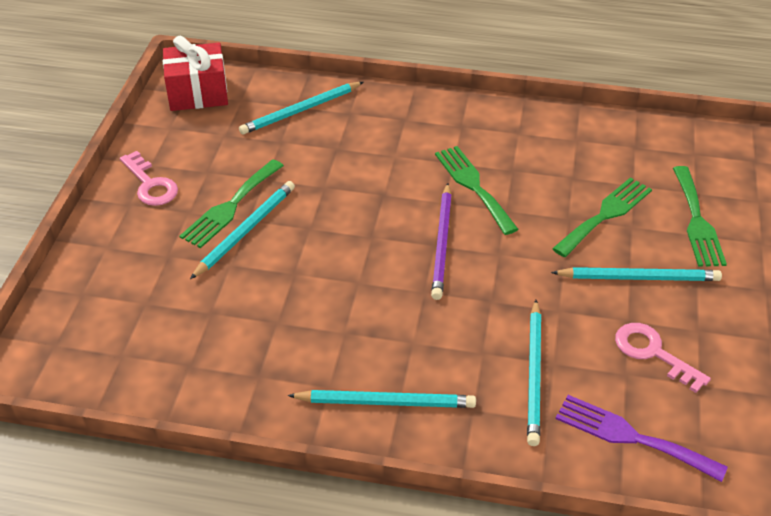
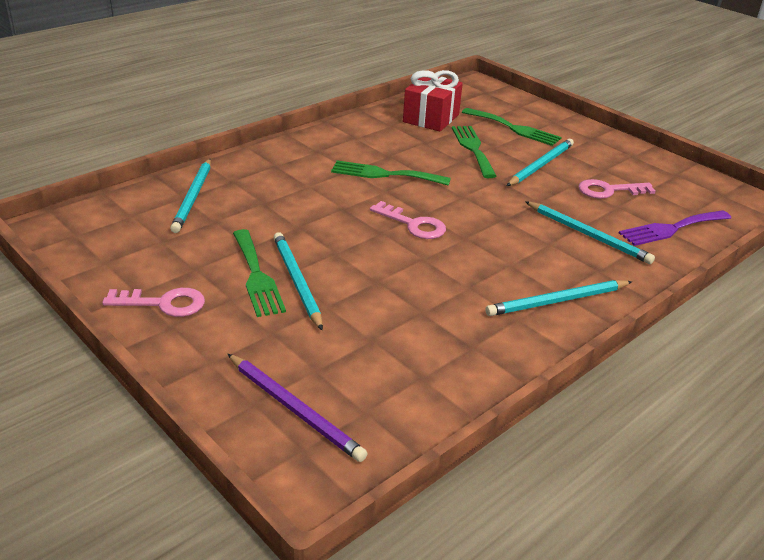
camera: 55 degrees left, 10 degrees down
red gift [163,36,228,111] -> red gift moved to [403,70,463,132]
turquoise pencil [288,390,476,408] -> turquoise pencil turned 150 degrees counterclockwise [485,280,632,316]
purple pencil [431,183,452,300] -> purple pencil moved to [228,354,368,462]
none -> pink key [370,201,446,239]

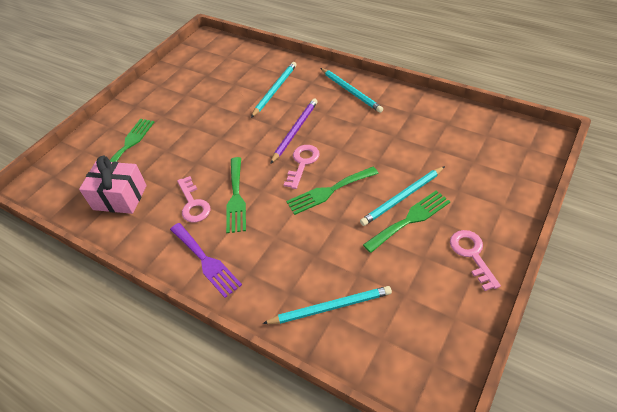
camera: 100 degrees left, 15 degrees up
purple pencil [228,354,368,462] -> purple pencil moved to [270,99,318,164]
red gift [403,70,463,132] -> pink gift [79,156,147,214]
green fork [452,126,496,178] -> green fork moved to [286,166,379,215]
turquoise pencil [507,139,574,186] -> none
pink key [578,179,656,199] -> pink key moved to [177,176,210,222]
purple fork [619,210,731,246] -> purple fork moved to [170,223,242,298]

